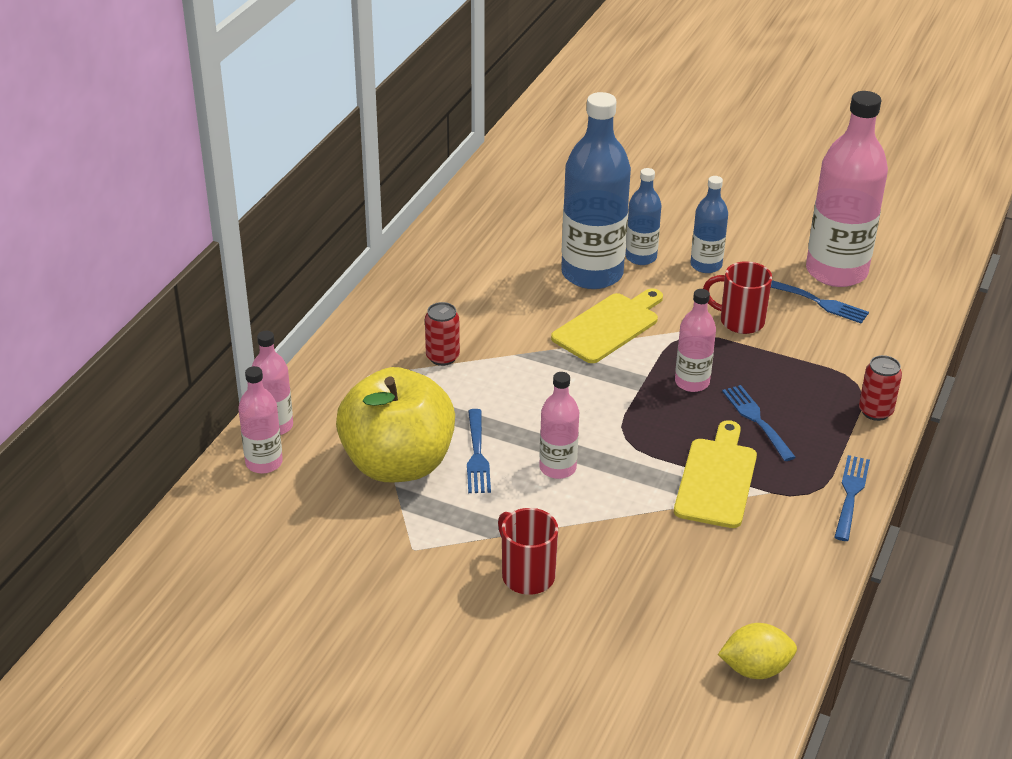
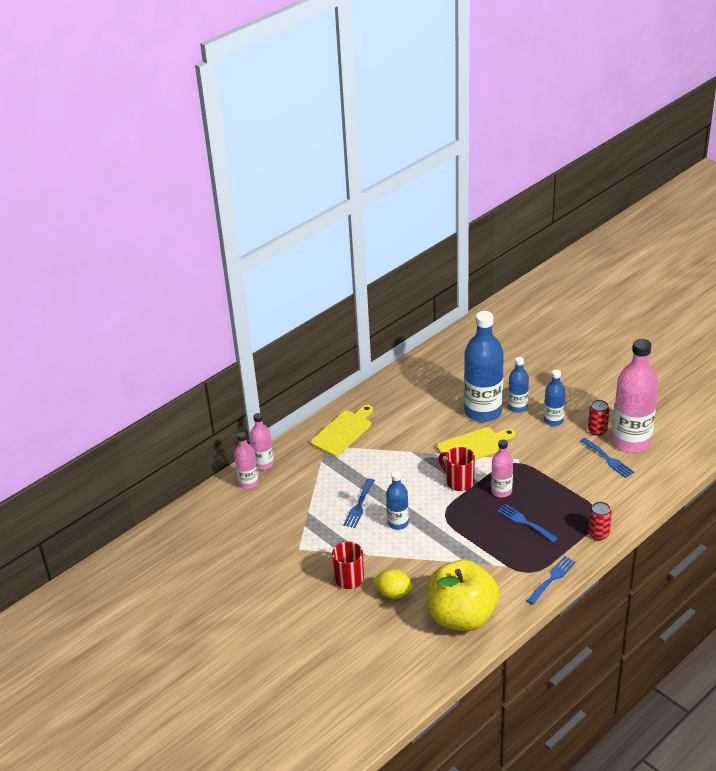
camera: 25 degrees right, 0 degrees up
yellow apple [336,367,455,482] -> yellow apple moved to [426,560,499,631]
red can [425,302,460,366] -> red can moved to [588,400,610,436]
pink bottle [539,372,579,479] -> blue bottle [386,471,409,530]
yellow cutting board [674,420,757,528] -> yellow cutting board moved to [311,405,373,456]
red mug [703,261,772,334] -> red mug moved to [439,447,475,491]
yellow lemon [718,623,797,679] -> yellow lemon moved to [373,569,414,599]
blue fork [722,385,796,461] -> blue fork turned 45 degrees counterclockwise [497,504,558,543]

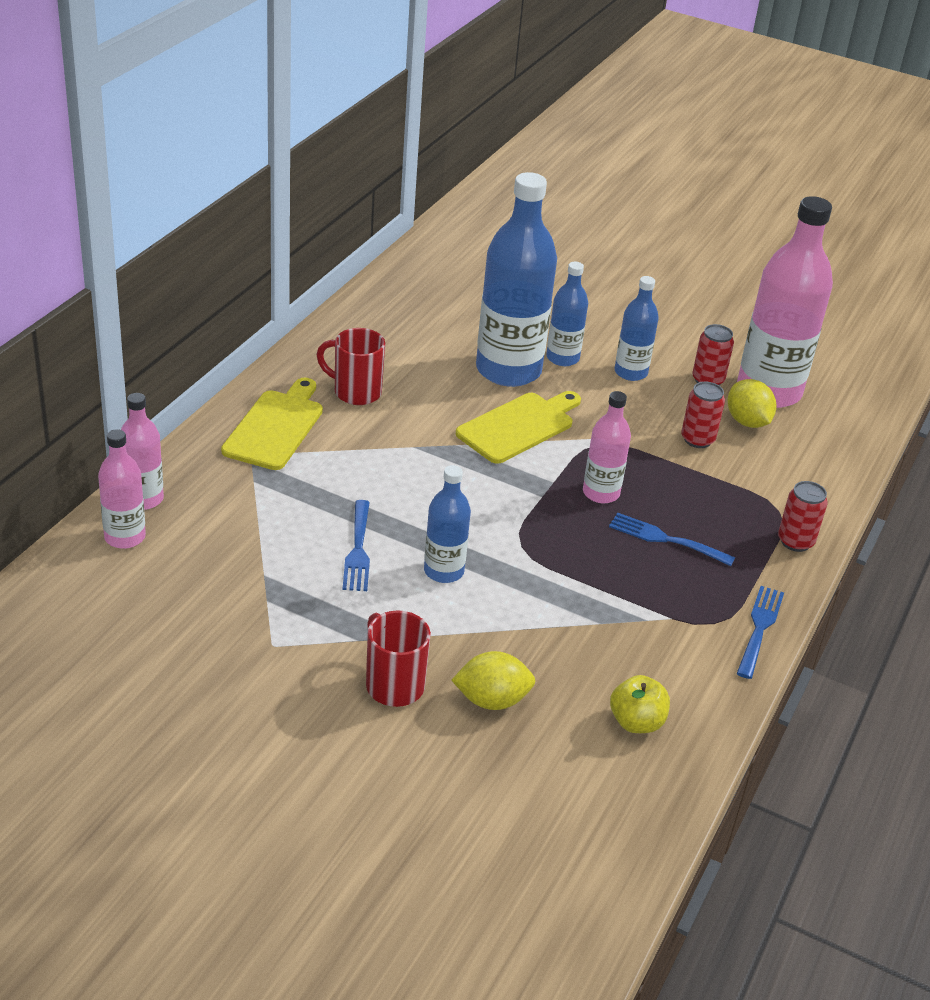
camera: 25 degrees left, 0 degrees up
yellow apple [426,560,499,631] -> yellow apple [610,675,670,733], size x0.42
red mug [439,447,475,491] -> red mug moved to [316,328,385,405]
blue fork [580,438,634,478] -> yellow lemon [727,379,777,428]
none -> red can [681,382,725,448]

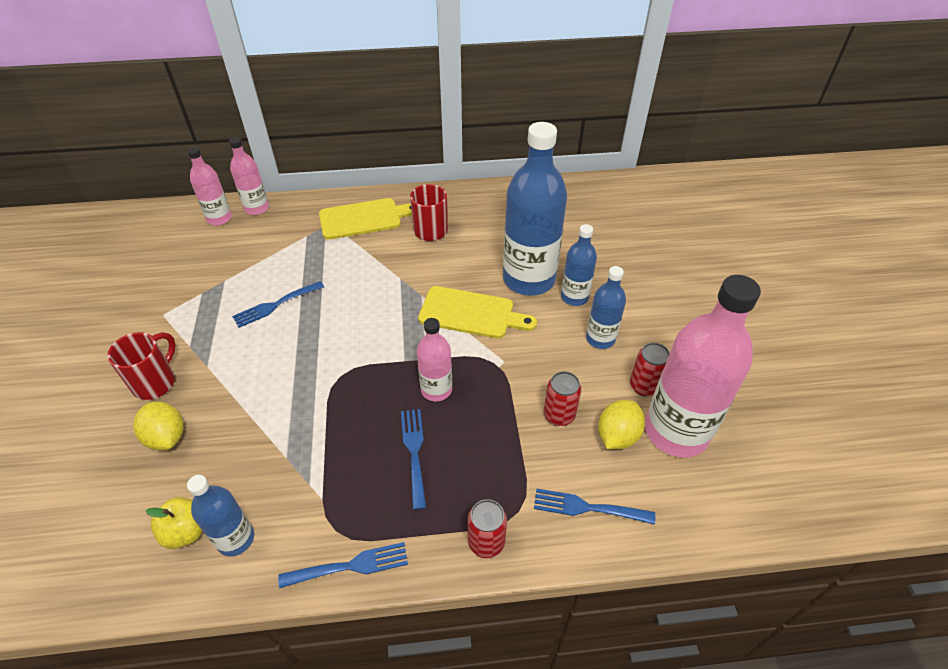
camera: 60 degrees right, 10 degrees up
blue bottle [424,465,471,583] -> blue bottle moved to [187,475,254,556]
none -> blue fork [534,489,655,525]

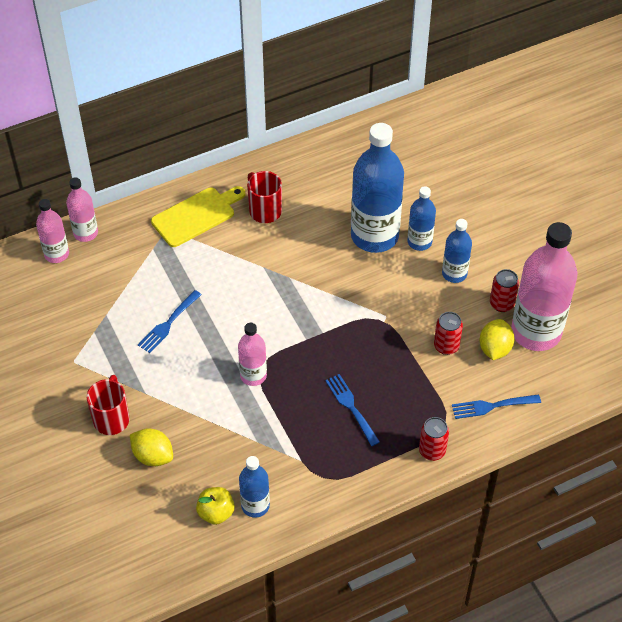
camera: 20 degrees left, 5 degrees up
blue fork [278,542,408,588] -> none
pink bottle [417,318,452,401] -> pink bottle moved to [238,323,267,386]
yellow cutting board [418,286,537,339] -> none

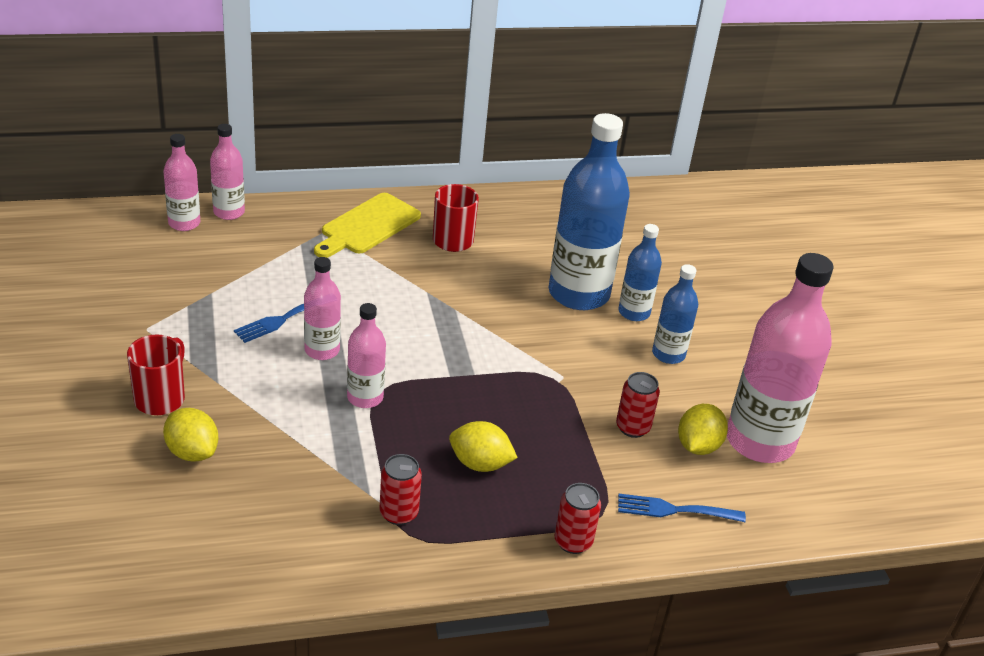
camera: 10 degrees right, 15 degrees down
yellow cutting board [151,186,245,247] -> yellow cutting board turned 150 degrees clockwise [314,193,421,258]
yellow apple [196,487,235,525] -> none
blue bottle [239,456,270,518] -> none
blue fork [325,374,380,446] -> yellow lemon [449,421,518,472]
red can [490,269,519,312] -> red can moved to [380,454,422,525]
none -> pink bottle [304,257,341,360]

